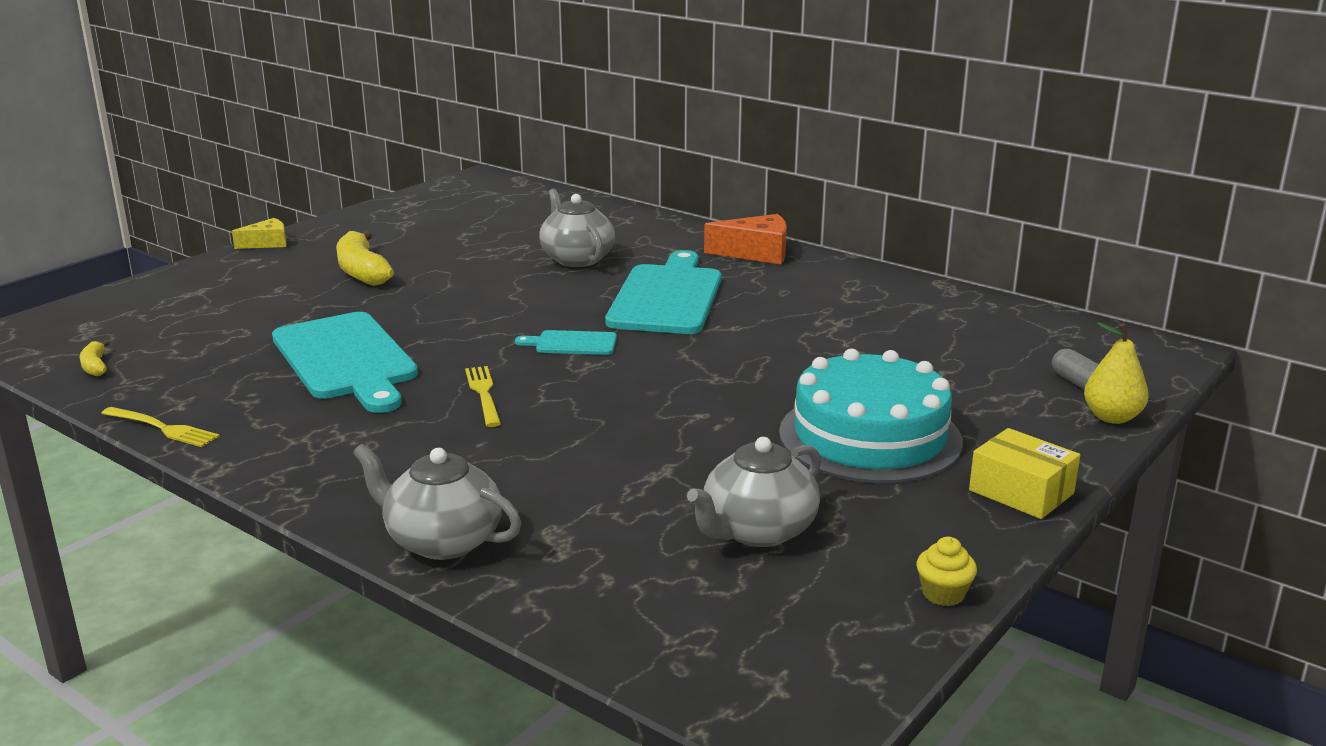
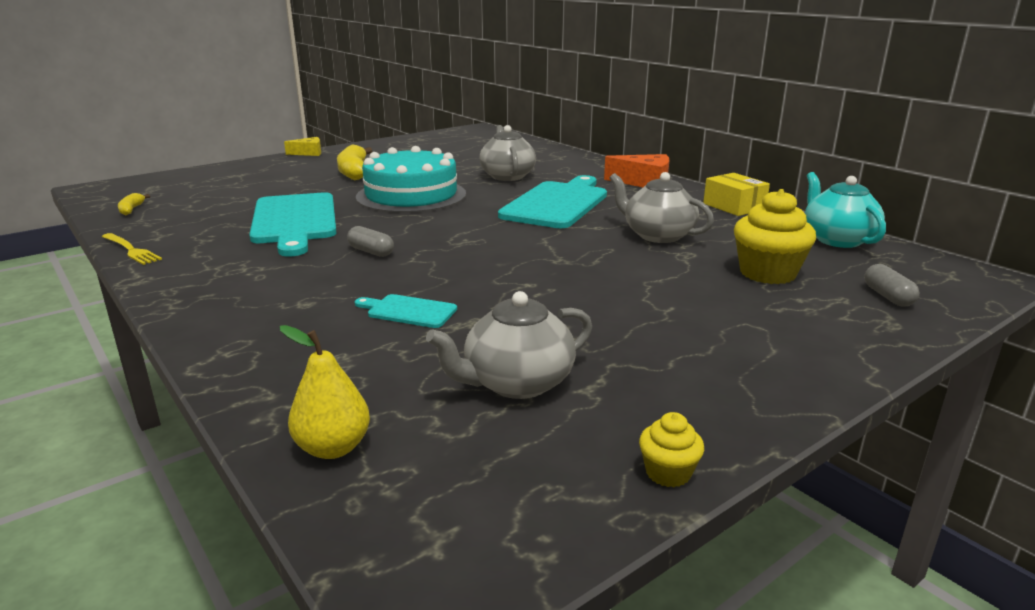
camera: 15 degrees right, 0 degrees up
grey teapot [353,444,521,560] -> grey teapot moved to [610,172,714,243]
yellow fork [465,366,501,427] -> grey capsule [347,226,394,257]
turquoise cutting board [515,330,617,355] -> turquoise cutting board moved to [355,294,457,328]
turquoise cake [779,348,963,483] -> turquoise cake moved to [356,146,466,213]
yellow box [969,428,1080,519] -> yellow box moved to [703,173,770,216]
yellow pear [1084,322,1149,424] -> yellow pear moved to [280,325,370,459]
none -> yellow cupcake [734,189,816,284]
none -> turquoise teapot [805,172,886,248]

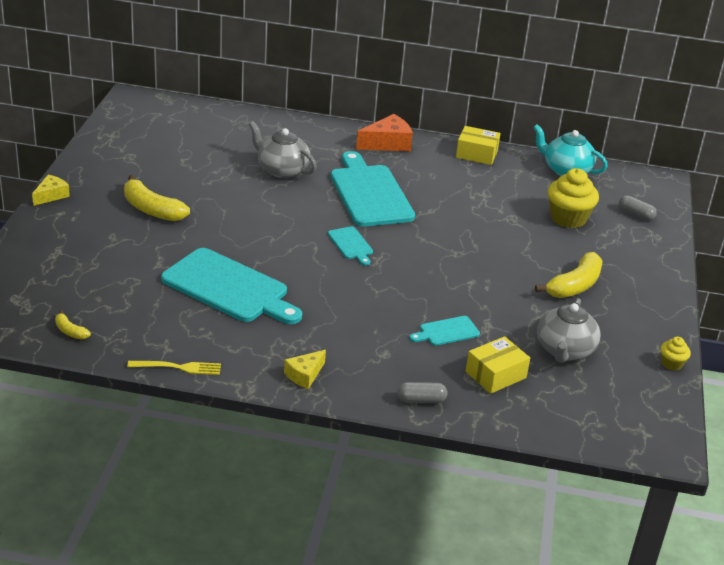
camera: 45 degrees left, 10 degrees up
yellow pear [280,325,370,459] -> none
grey capsule [347,226,394,257] -> grey capsule moved to [397,382,447,403]
turquoise cake [356,146,466,213] -> none
grey teapot [610,172,714,243] -> none
none -> yellow cheese [284,350,326,389]
none -> turquoise cutting board [328,226,373,266]
none -> yellow box [466,336,530,394]
none -> yellow banana [535,252,603,298]

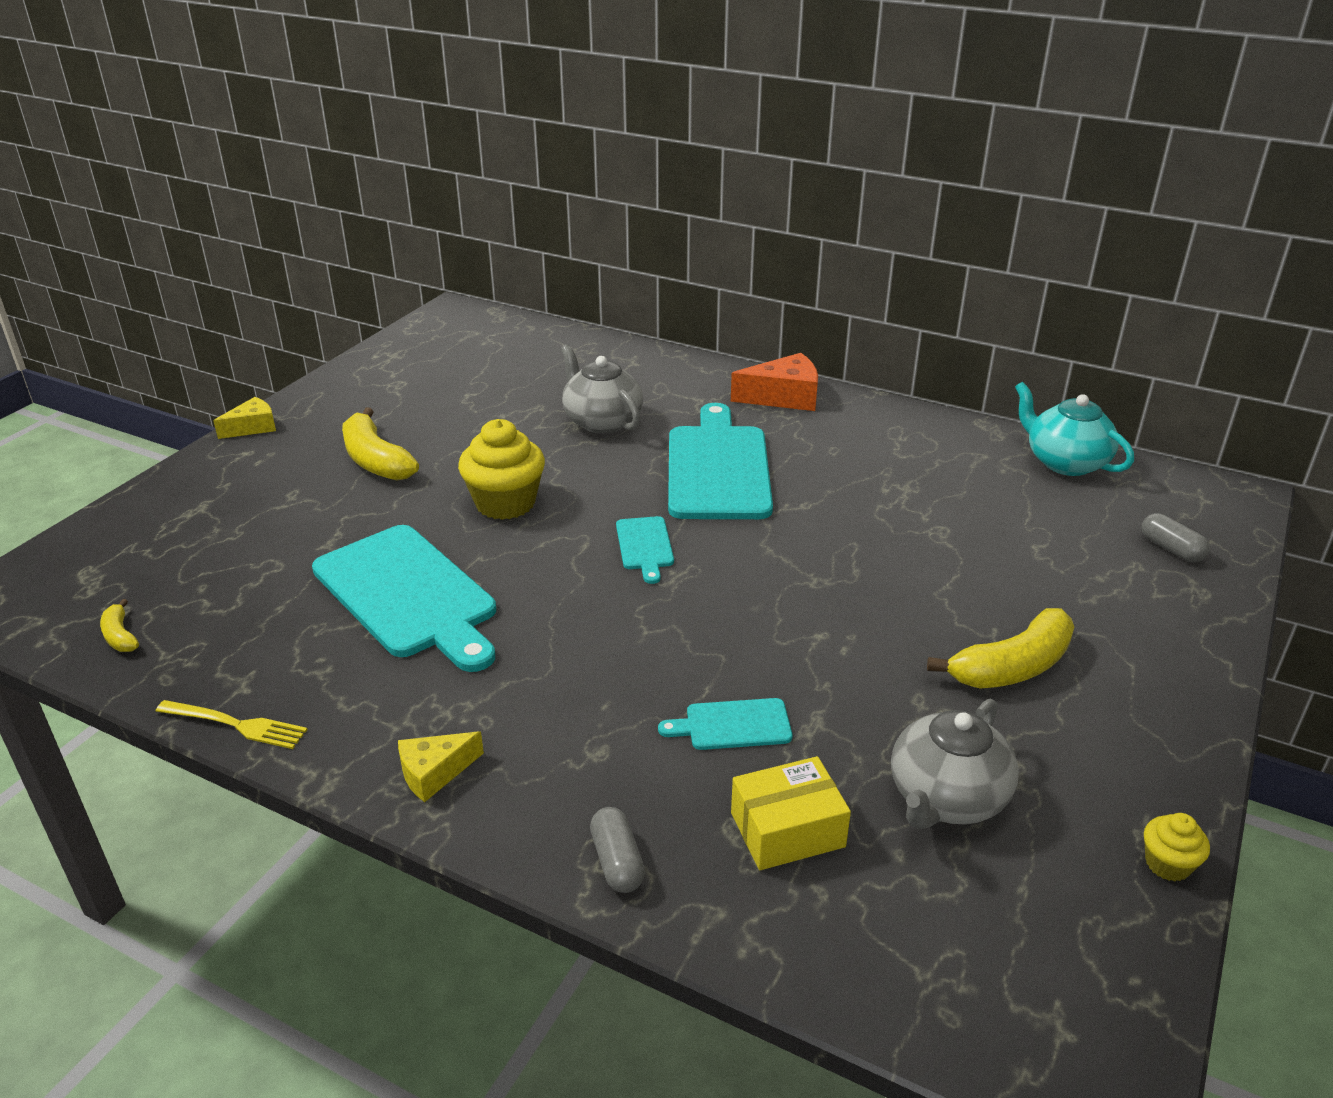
camera: 20 degrees right, 0 degrees up
grey capsule [397,382,447,403] -> grey capsule turned 60 degrees clockwise [590,807,645,893]
yellow box [456,126,500,165] -> none
yellow cupcake [548,168,599,228] -> yellow cupcake moved to [458,419,545,520]

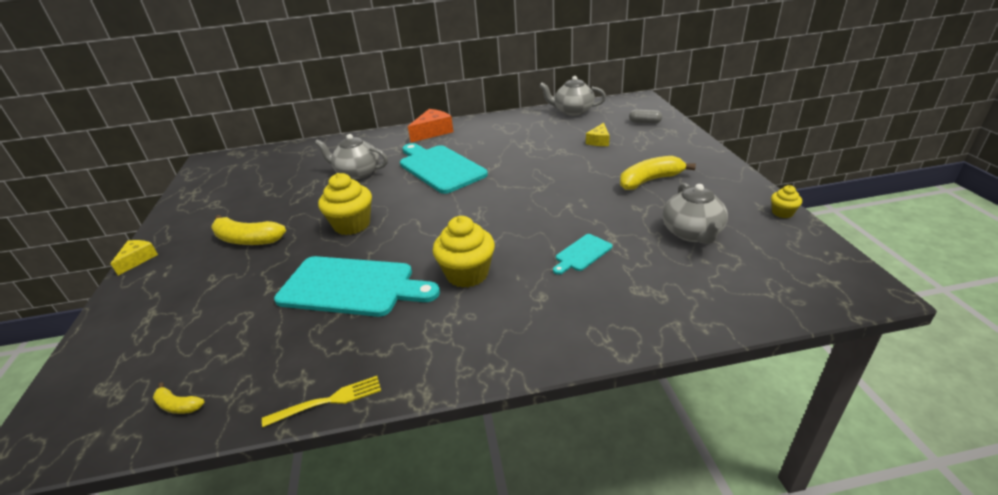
camera: 35 degrees left, 0 degrees up
yellow cheese [398,731,484,802] -> yellow cheese moved to [586,123,610,146]
grey capsule [590,807,645,893] -> none
turquoise cutting board [616,516,674,584] -> none
yellow box [731,756,851,870] -> none
yellow banana [927,608,1074,689] -> yellow banana turned 135 degrees counterclockwise [620,156,696,190]
turquoise teapot [1015,382,1134,476] -> grey teapot [539,76,606,116]
none -> yellow cupcake [433,216,495,288]

